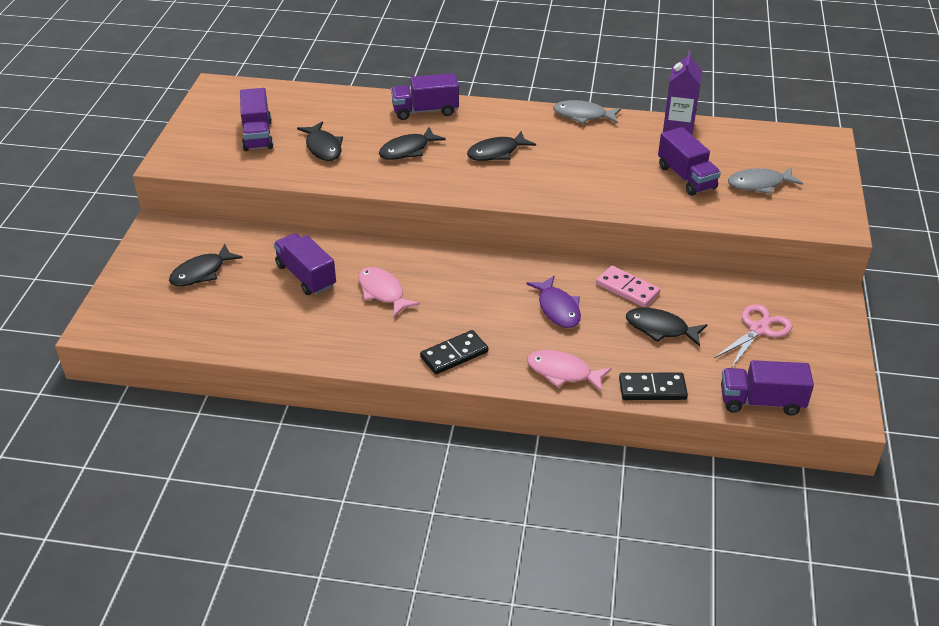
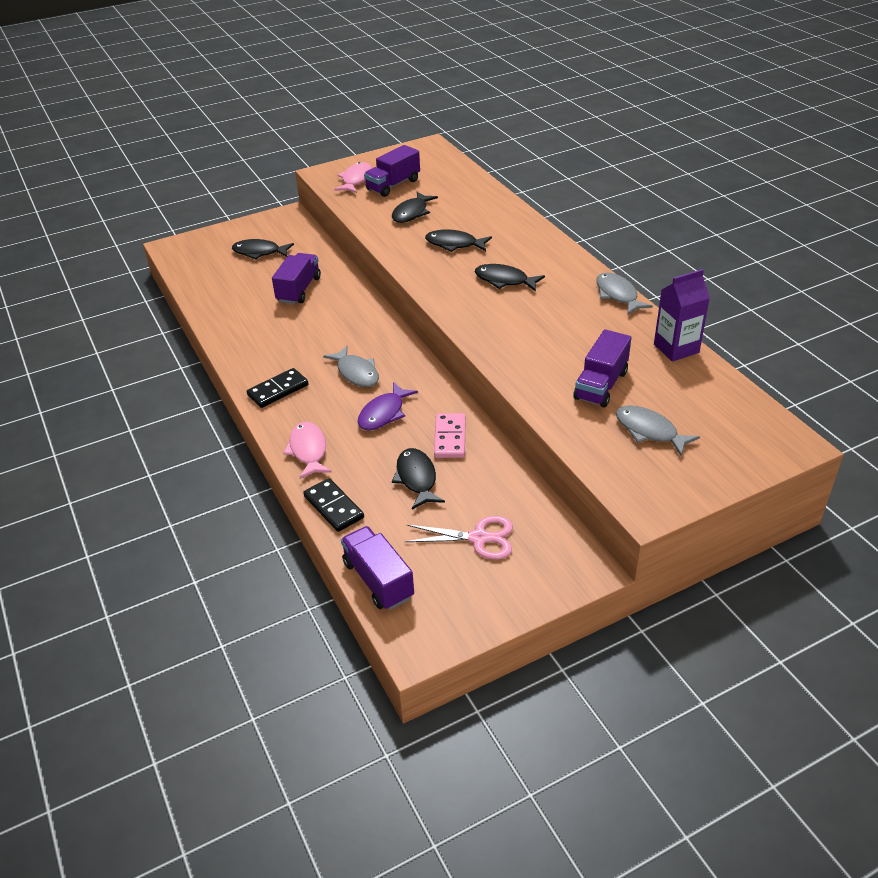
camera: 55 degrees right, 0 degrees up
pink fish [358,267,420,317] -> pink fish moved to [334,162,372,193]
purple truck [391,73,459,120] -> none
black domino [420,330,488,374] -> black domino turned 60 degrees counterclockwise [247,368,309,408]
none -> grey fish [323,346,379,387]

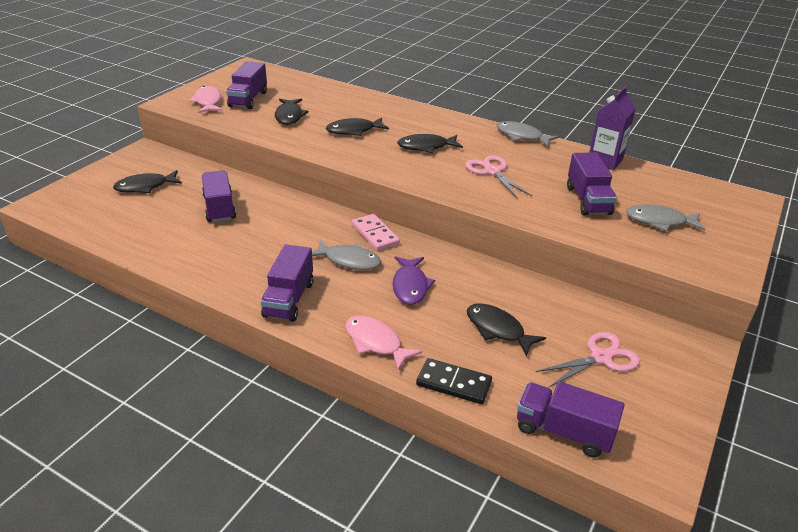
camera: 35 degrees left, 5 degrees down
black domino [247,368,309,408] -> purple truck [260,244,314,322]
pink domino [434,413,466,458] -> pink domino moved to [352,214,400,251]
none -> pink scissors [465,155,532,199]

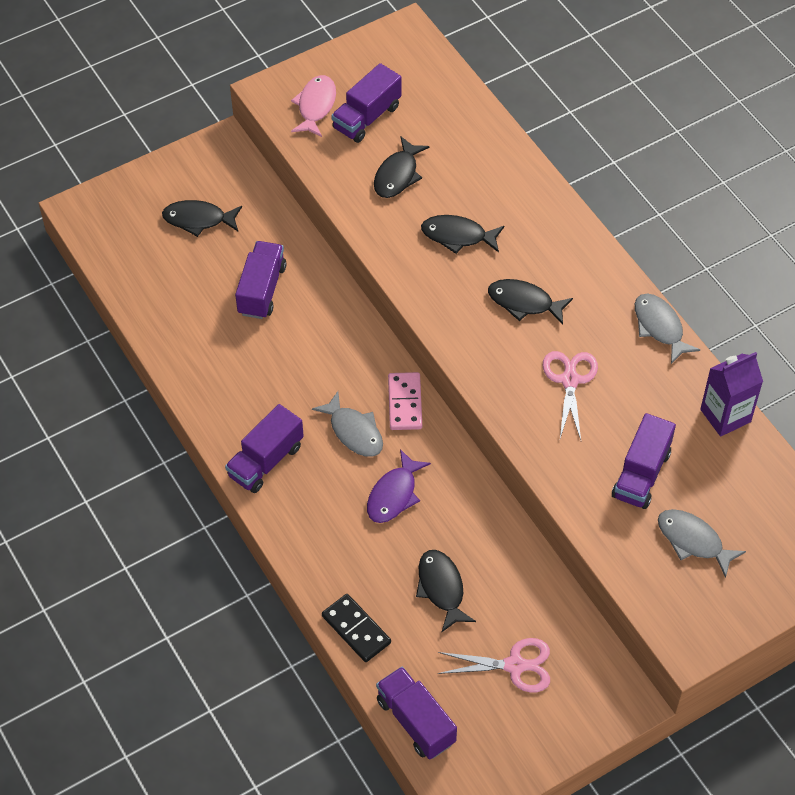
camera: 30 degrees right, 20 degrees up
pink fish [345,315,422,371] -> none

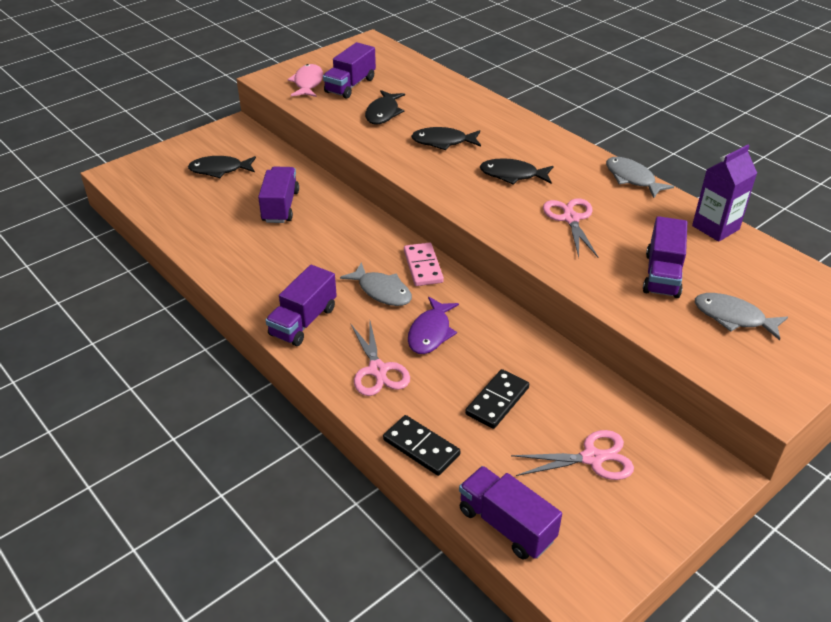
camera: 10 degrees left, 15 degrees down
black fish [416,550,476,632] -> black domino [465,369,529,429]
none -> pink scissors [350,321,410,396]

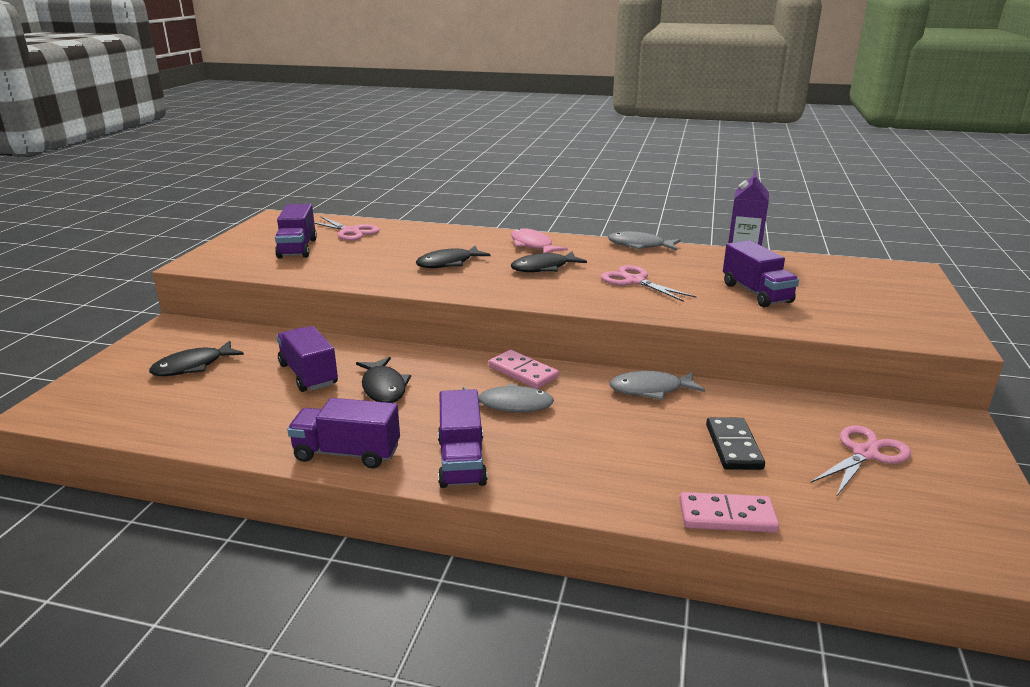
camera: 35 degrees left, 15 degrees down
pink fish [288,64,323,97] -> pink fish moved to [511,228,568,253]
pink scissors [350,321,410,396] -> pink scissors moved to [314,216,380,241]
black fish [365,90,405,124] -> black fish moved to [356,357,411,403]
black domino [383,415,460,476] -> pink domino [679,492,779,533]
purple fish [408,297,459,354] -> none
purple truck [459,466,562,560] -> purple truck moved to [287,398,400,469]
grey fish [695,293,788,340] -> grey fish moved to [610,371,705,400]

